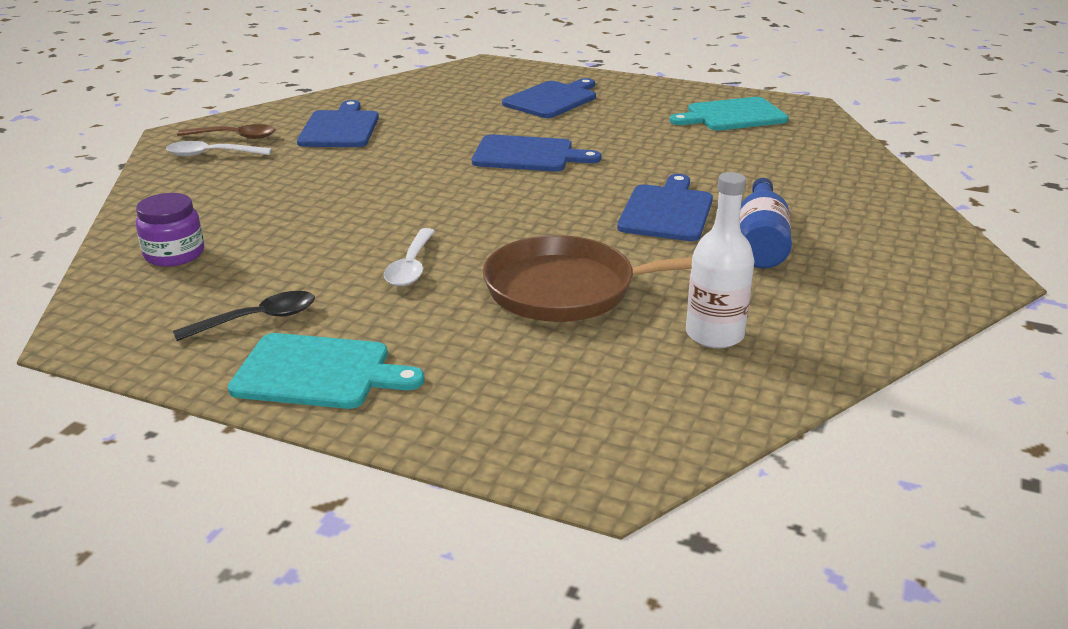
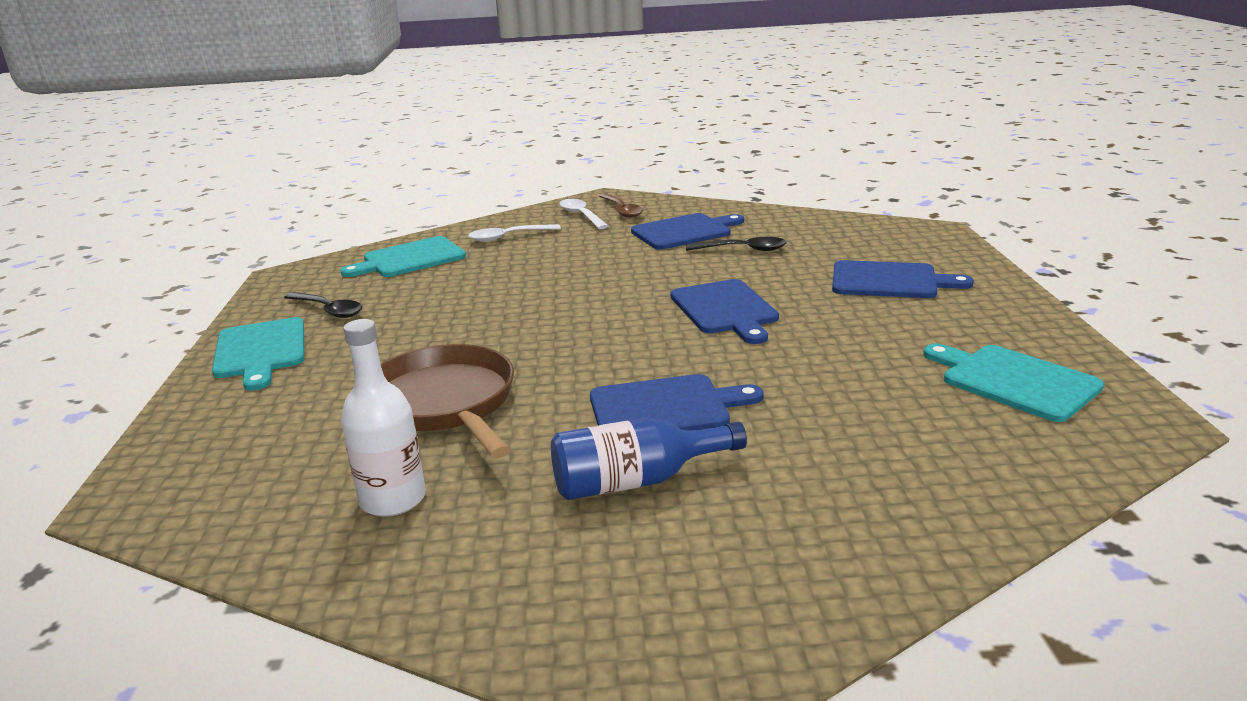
camera: 65 degrees right, 5 degrees down
purple jar [136,193,204,267] -> turquoise cutting board [340,236,466,277]
white spoon [384,228,435,286] -> white spoon moved to [468,224,561,242]
none -> black spoon [686,237,787,251]

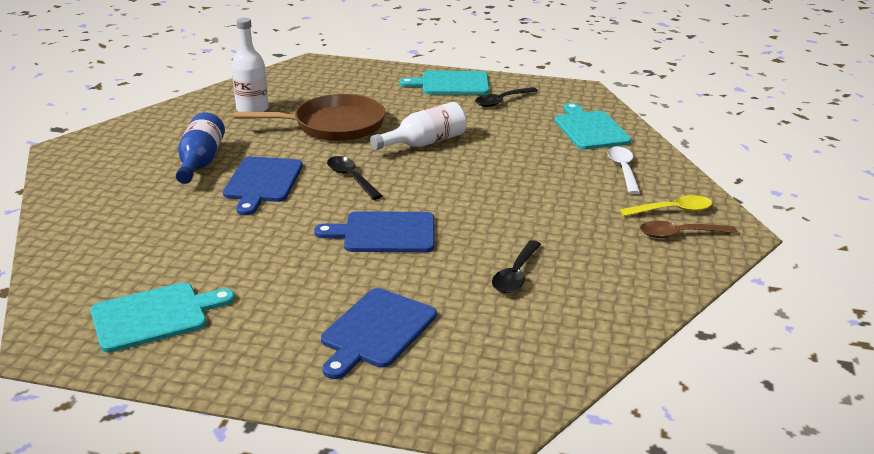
camera: 105 degrees right, 5 degrees up
white spoon [559,199,608,229] -> yellow spoon [620,195,712,216]
blue cutting board [631,213,744,250] -> none
none -> black spoon [327,156,382,200]
none -> white bottle [370,102,467,150]

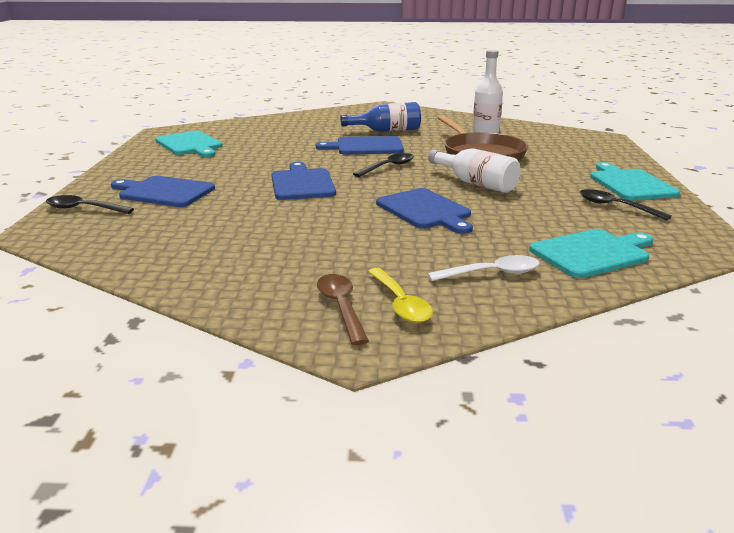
camera: 80 degrees right, 5 degrees down
black spoon [492,240,541,293] -> black spoon moved to [46,195,134,214]
none -> blue cutting board [376,188,473,234]

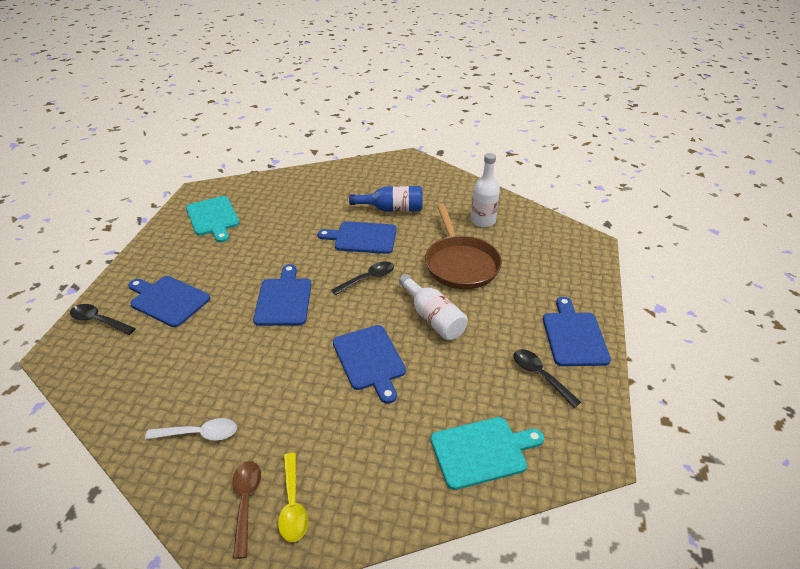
camera: 10 degrees right, 15 degrees up
white spoon [428,255,539,281] -> white spoon moved to [145,418,237,440]
turquoise cutting board [590,162,680,200] -> blue cutting board [543,297,611,366]

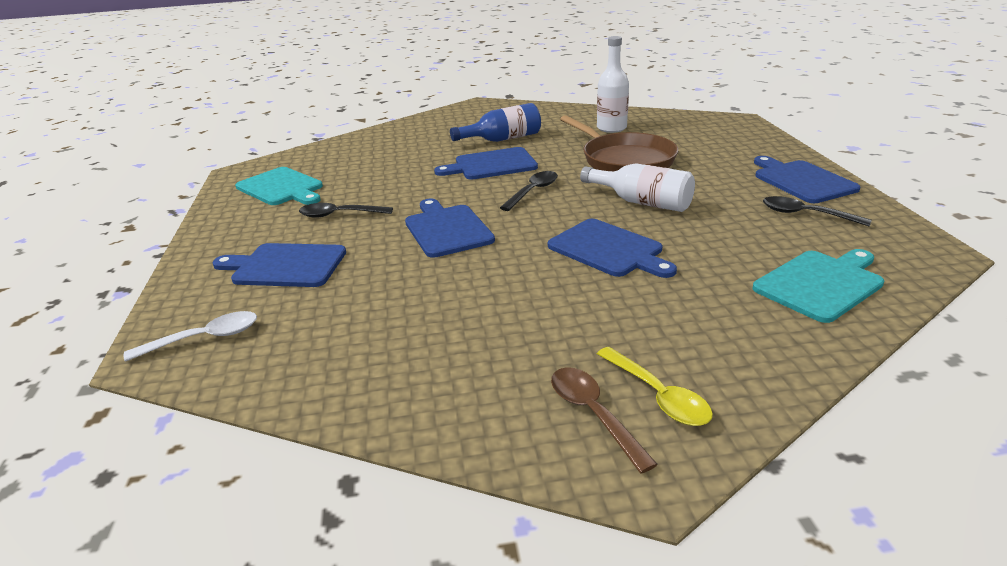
camera: 20 degrees left, 10 degrees down
black spoon [70,304,136,335] -> black spoon moved to [299,203,393,218]
white spoon [145,418,237,440] -> white spoon moved to [124,311,257,362]

